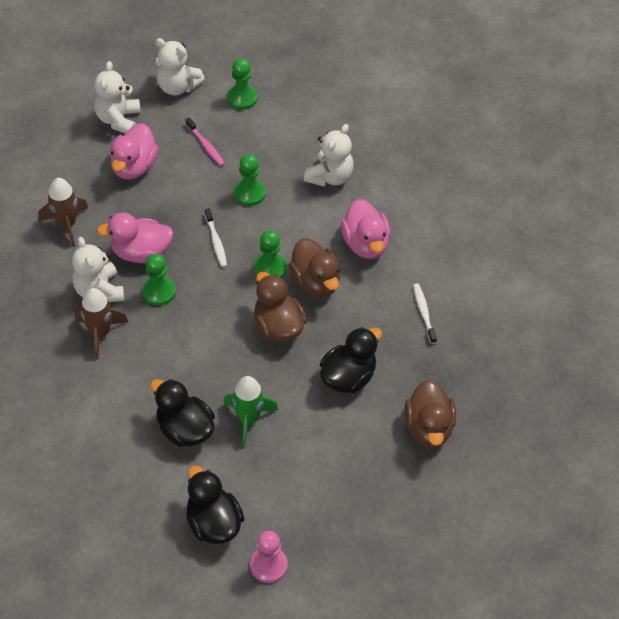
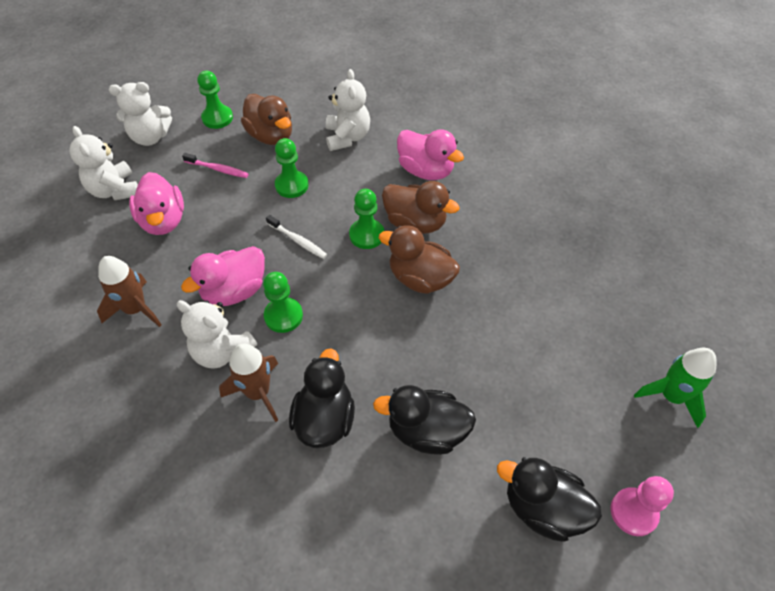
camera: 35 degrees left, 0 degrees up
green rocket [223,376,278,447] -> green rocket moved to [634,348,717,428]
black duck [320,327,382,393] -> black duck moved to [289,349,355,448]
brown duck [404,379,456,448] -> brown duck moved to [241,94,292,145]
white toothbrush [413,283,437,344] -> none

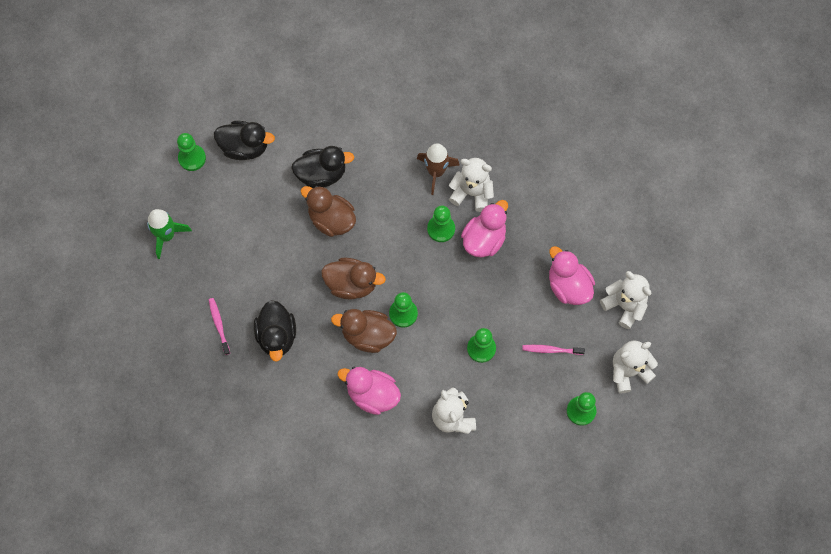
camera: 165 degrees right, 15 degrees up
brown rocket [97,256,161,327] -> none
brown duck [241,94,292,145] -> brown duck moved to [301,186,356,237]
white toothbrush [266,215,327,259] -> none
black duck [289,349,355,448] -> black duck moved to [254,300,296,362]
pink pawn [611,476,674,536] -> green pawn [177,133,206,171]
none -> pink toothbrush [209,298,230,355]

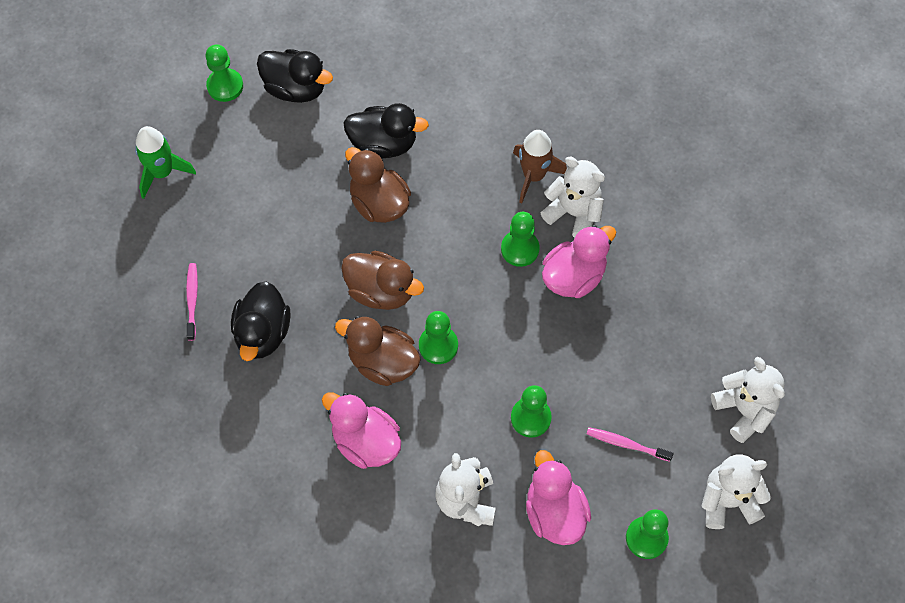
camera: 15 degrees right, 5 degrees down
pink duck [549,246,595,305] -> pink duck moved to [526,450,591,545]

